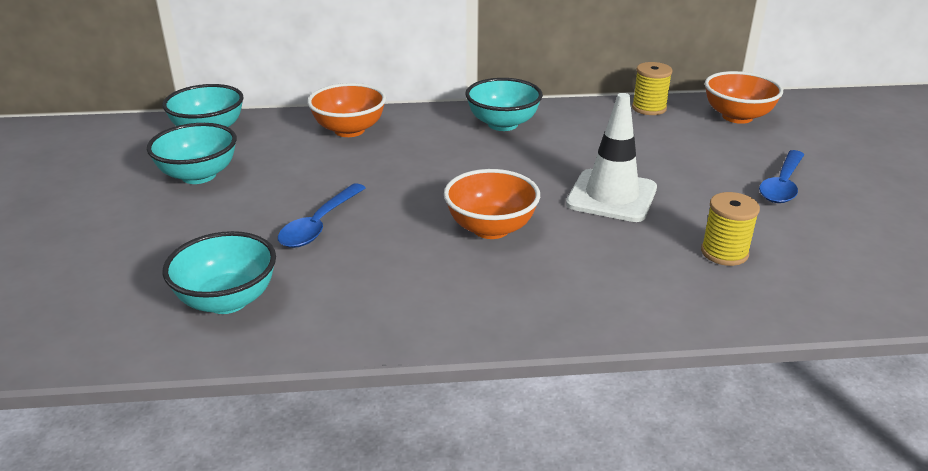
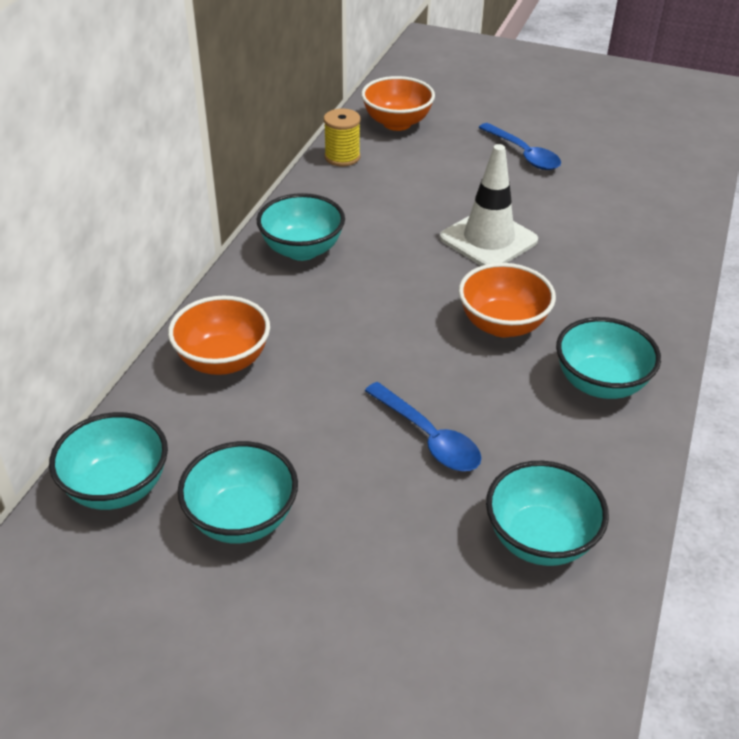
camera: 65 degrees left, 10 degrees up
yellow spool [701,192,760,266] -> none
none -> turquoise bowl [556,317,661,399]

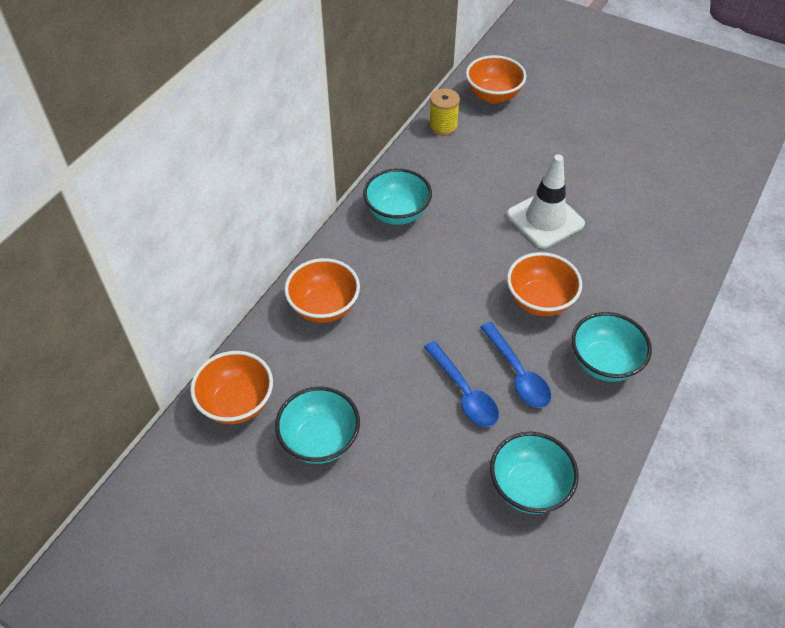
camera: 10 degrees right, 10 degrees up
turquoise bowl [49,412,168,510] -> orange bowl [190,351,273,424]
blue spoon [478,123,561,170] -> blue spoon moved to [480,322,551,408]

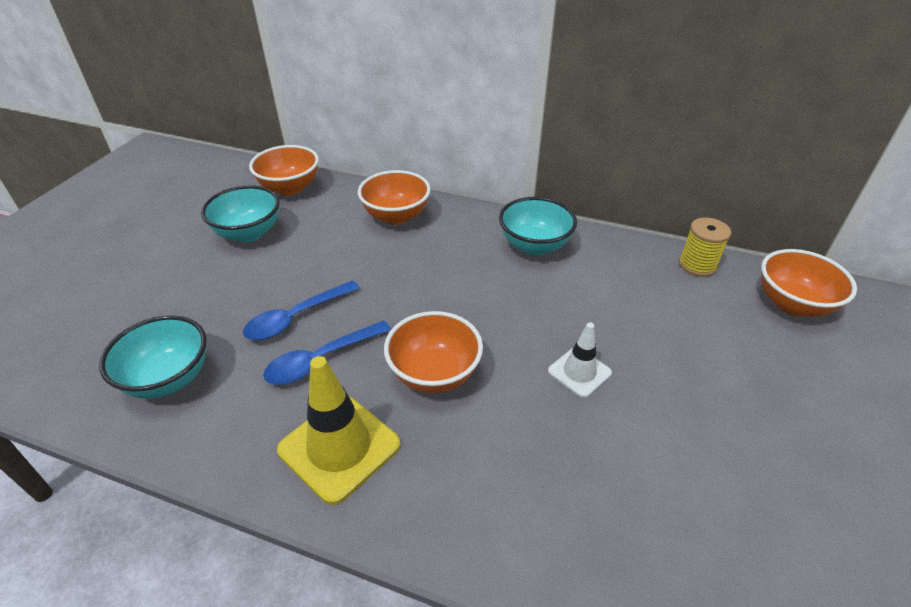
camera: 80 degrees right, 10 degrees down
white traffic cone [507,154,585,249] -> white traffic cone [548,322,612,398], size x0.58
turquoise bowl [571,312,652,382] -> yellow traffic cone [277,356,401,505]

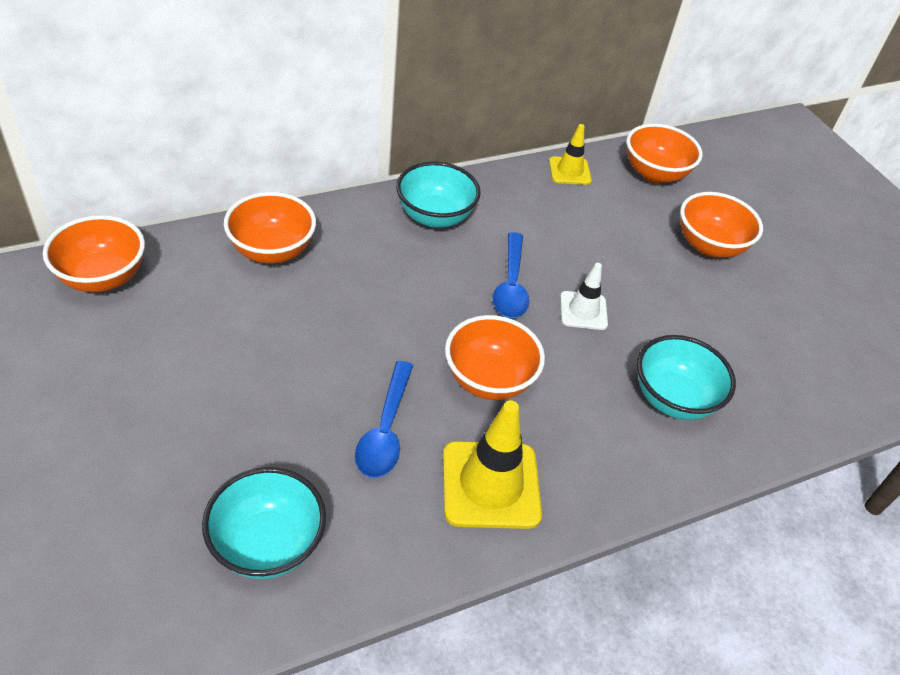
camera: 50 degrees left, 5 degrees up
turquoise bowl [201,185,279,242] -> turquoise bowl moved to [637,335,736,420]
blue spoon [243,280,360,340] -> blue spoon moved to [493,232,529,318]
yellow spool [679,217,731,277] -> yellow traffic cone [549,124,592,185]
none -> orange bowl [680,192,763,258]

